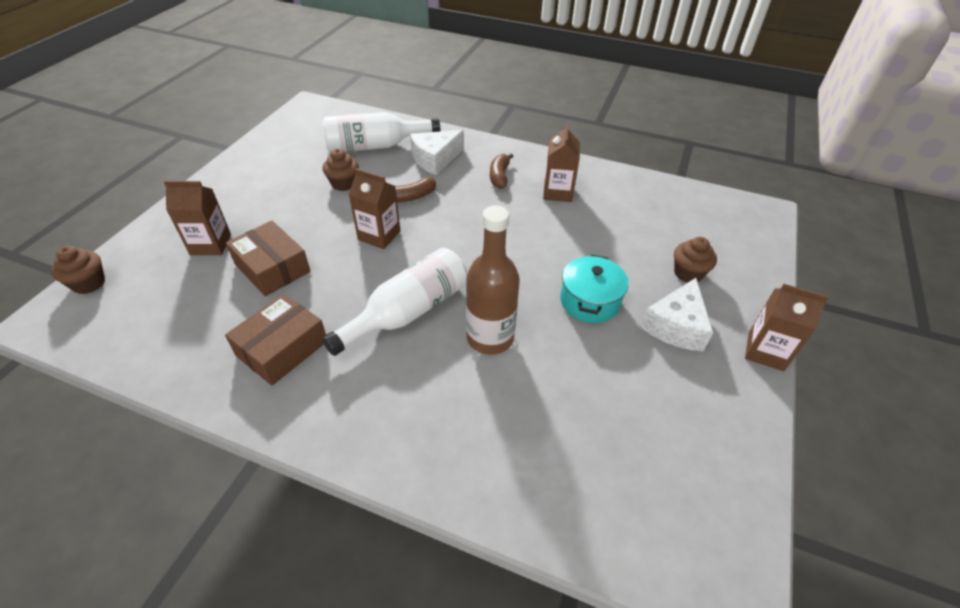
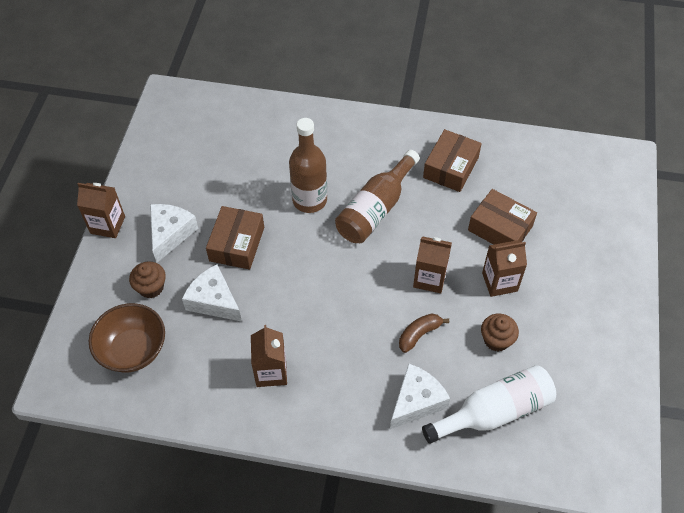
camera: 170 degrees right, 10 degrees up
brown cupcake [51,246,105,294] -> none
brown carton [164,181,231,255] -> brown carton moved to [482,240,527,297]
white bottle [322,248,467,356] -> brown bottle [335,150,420,243]
brown banana [490,153,514,189] -> none
turquoise pot [560,255,629,323] -> brown box [206,206,264,269]
none -> brown bowl [89,303,165,373]
none -> white cheese [182,264,242,322]

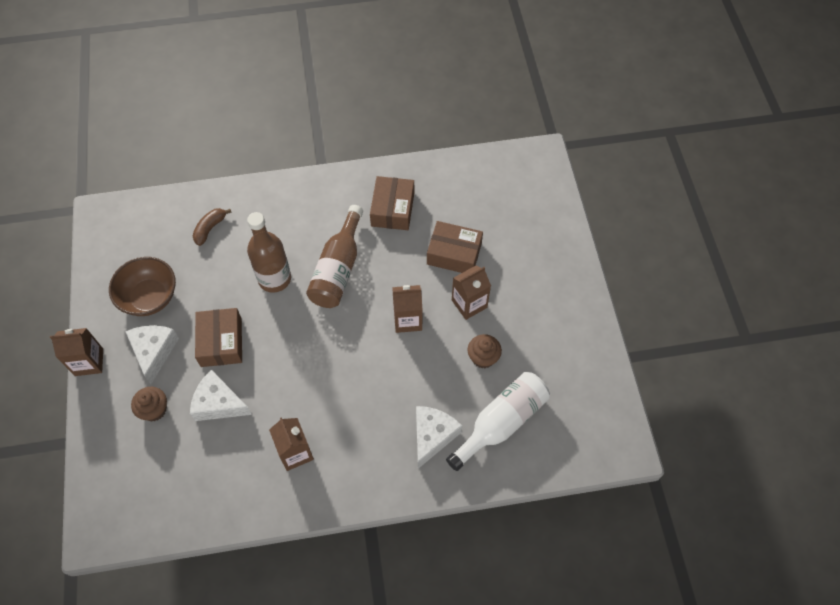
camera: 20 degrees left, 5 degrees up
brown bowl [89,303,165,373] -> brown bowl moved to [109,257,176,316]
brown banana [399,313,449,353] -> brown banana moved to [193,208,232,246]

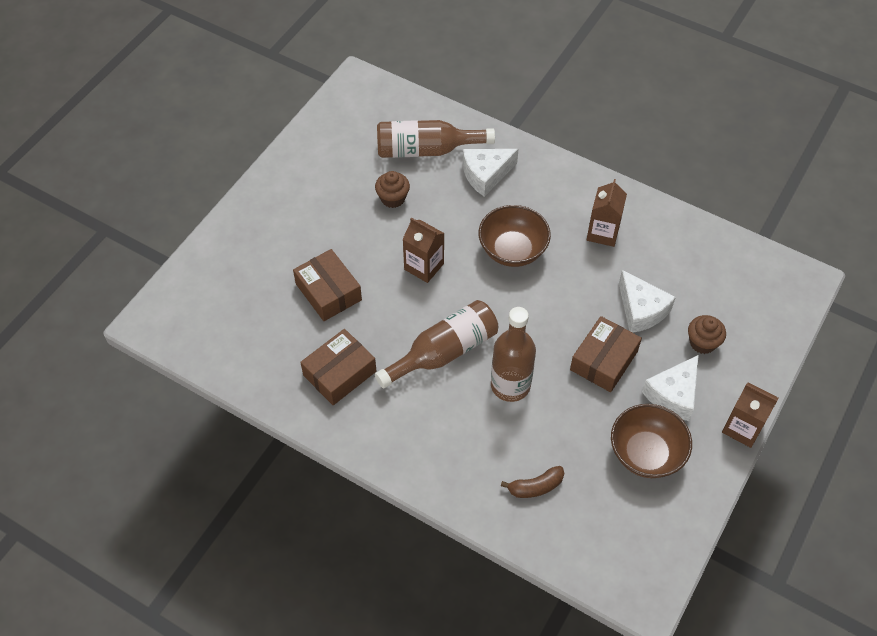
camera: 140 degrees left, 5 degrees down
white bottle [446,372,550,471] -> brown bottle [377,120,495,158]
brown carton [452,266,491,320] -> none
none -> brown bowl [479,205,551,267]

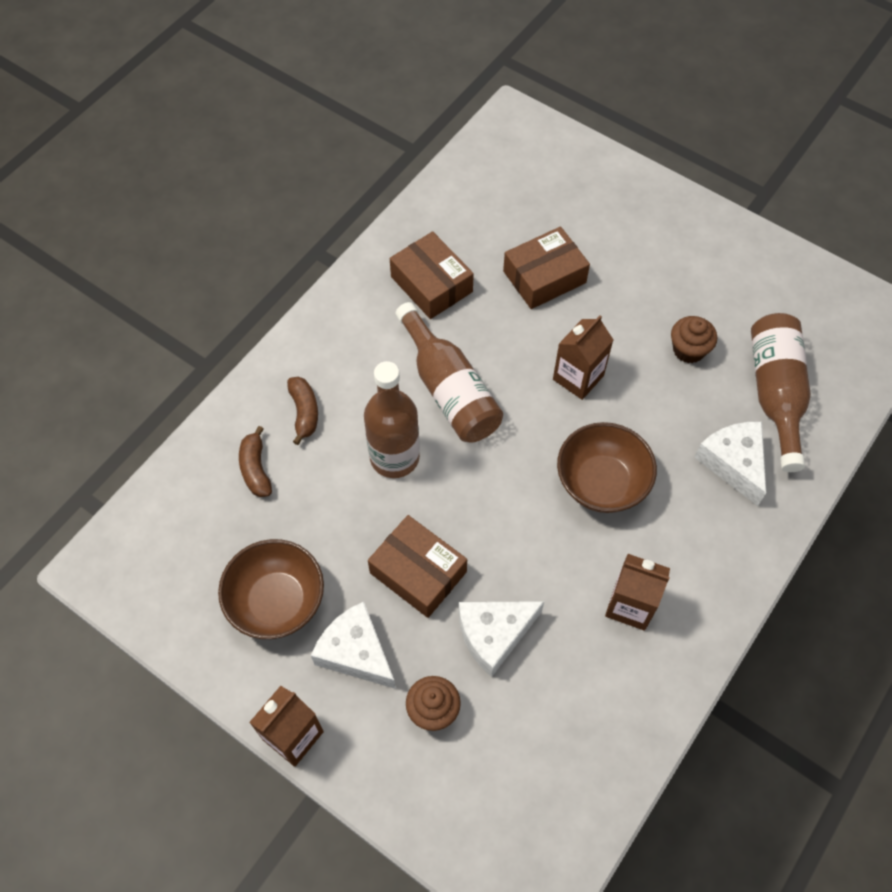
camera: 95 degrees right, 5 degrees up
none -> brown banana [287,376,318,445]

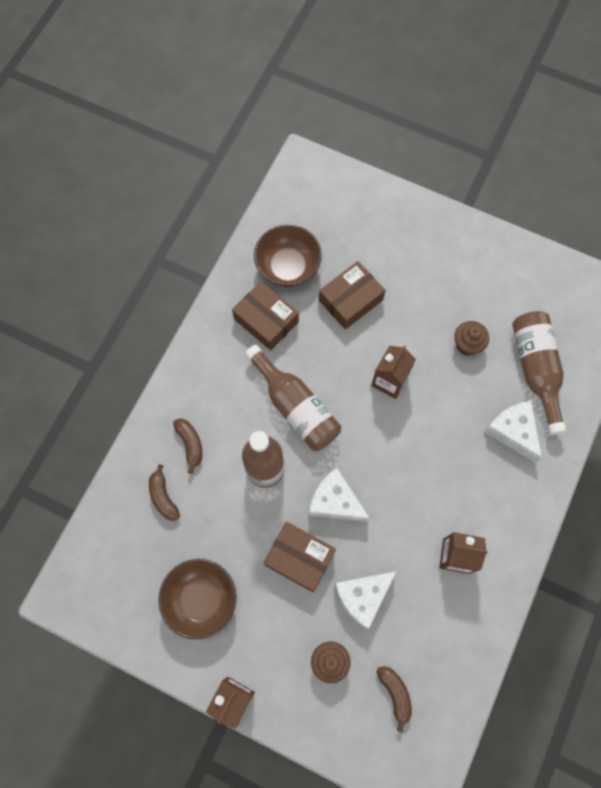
camera: 10 degrees left, 10 degrees up
white cheese [311,602,396,689] -> white cheese moved to [309,468,370,522]
brown bowl [557,422,657,513] -> brown bowl moved to [254,225,322,287]
none -> brown banana [376,666,412,732]

